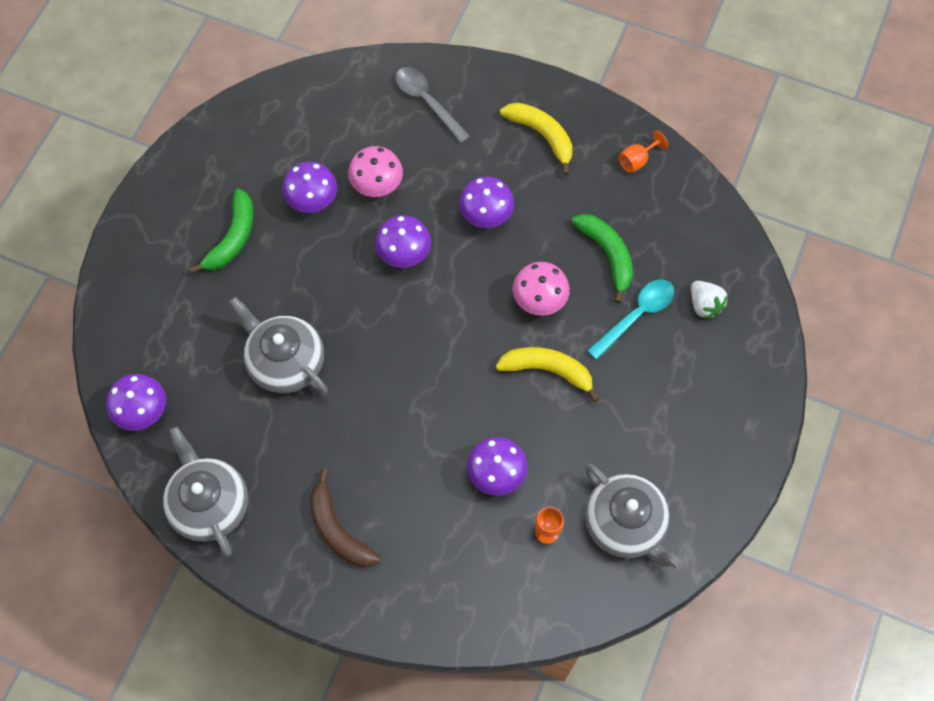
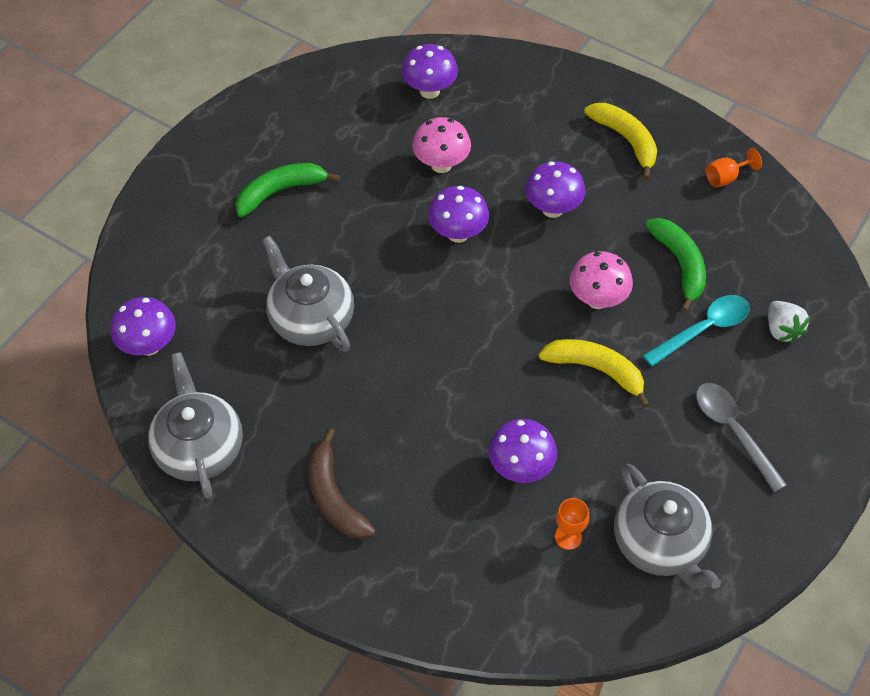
camera: 10 degrees right, 10 degrees down
green banana [189,189,253,273] -> green banana turned 150 degrees counterclockwise [235,163,340,217]
purple mushroom [282,162,337,213] -> purple mushroom moved to [401,44,458,99]
grey spoon [395,67,470,144] -> grey spoon moved to [696,383,787,493]

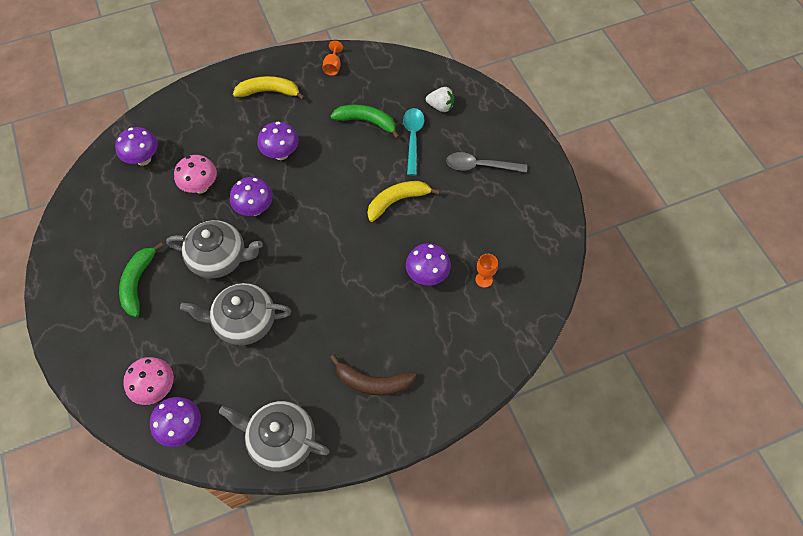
camera: 55 degrees left, 5 degrees up
pink mushroom [570,251,633,309] -> pink mushroom moved to [123,357,174,405]
grey teapot [614,463,721,590] -> grey teapot moved to [166,220,263,278]

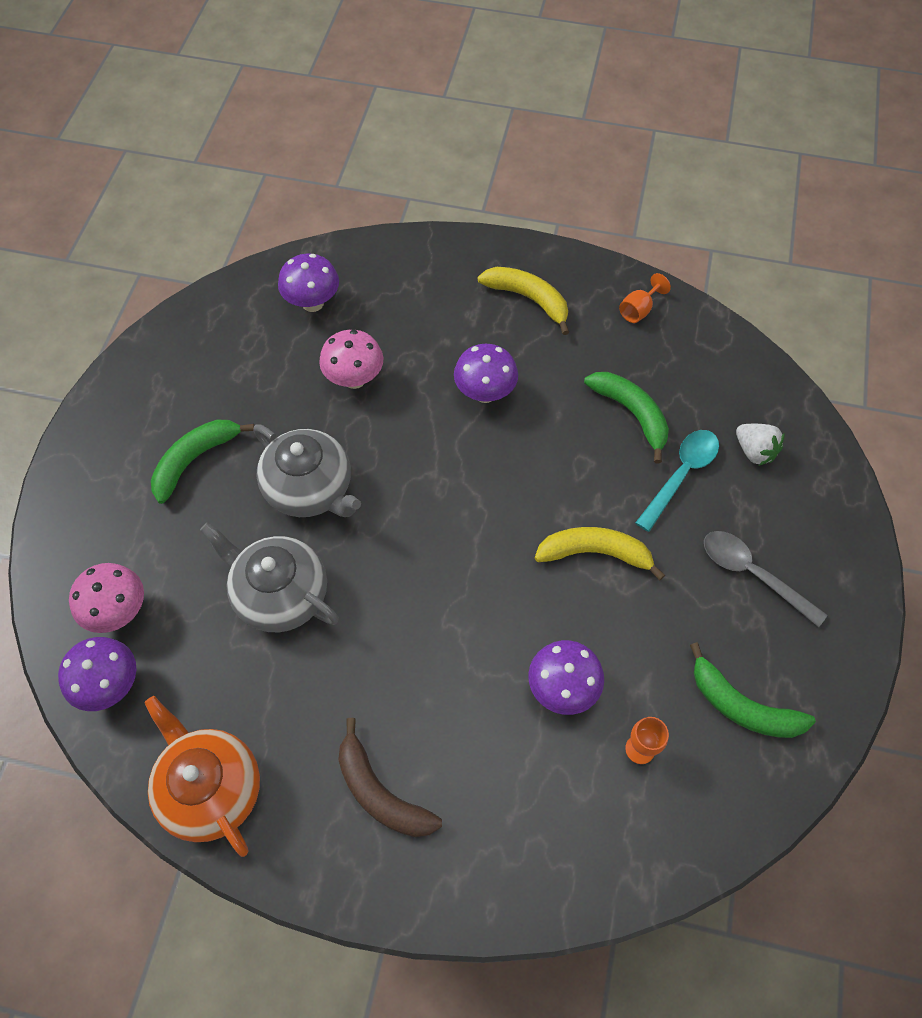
camera: 35 degrees right, 0 degrees up
grey teapot [219,401,330,472] -> orange teapot [144,696,260,857]
purple mushroom [230,177,273,216] -> none
none -> green banana [690,642,816,738]

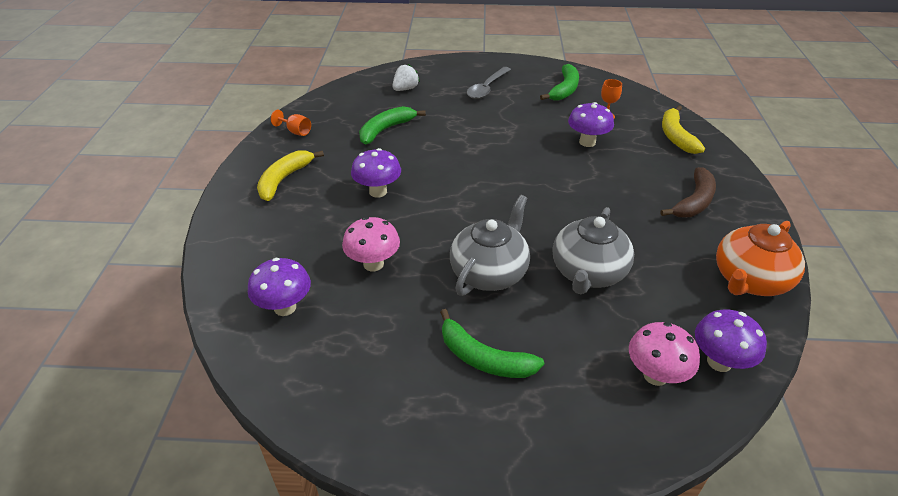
camera: 100 degrees left, 20 degrees down
yellow banana [535,527,665,580] -> yellow banana moved to [662,105,705,154]
turquoise spoon [635,430,719,532] -> none

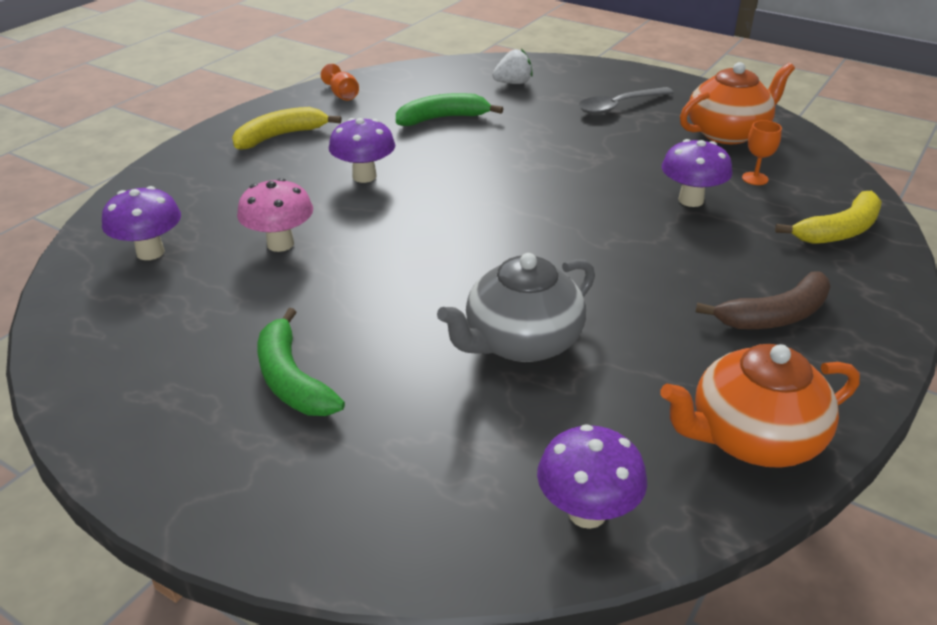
camera: 30 degrees right, 5 degrees down
grey teapot [450,195,530,296] -> none
green banana [540,64,579,100] -> orange teapot [680,62,795,144]
pink mushroom [629,322,700,386] -> none
yellow banana [662,105,705,154] -> yellow banana turned 150 degrees counterclockwise [775,191,882,244]

